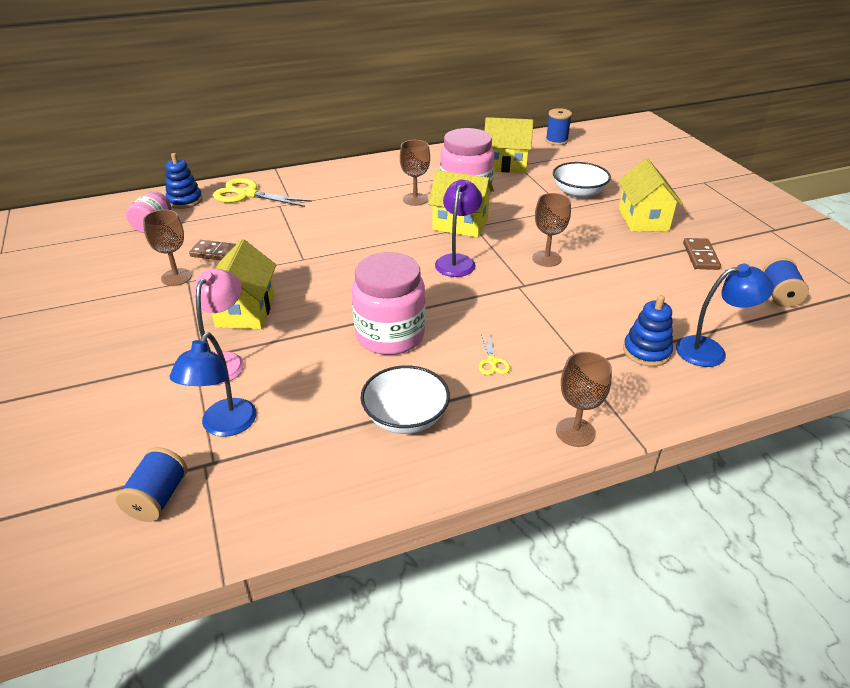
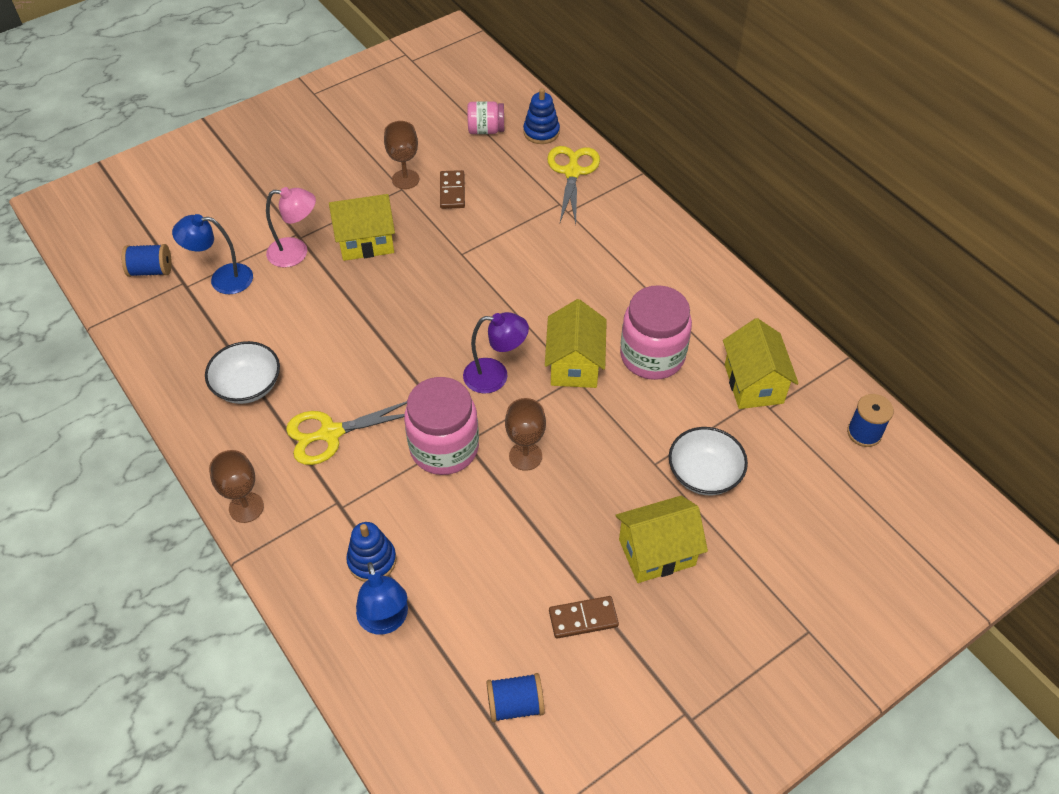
camera: 75 degrees right, 15 degrees up
pink jar [352,252,425,355] -> pink jar moved to [404,377,479,475]
brown goblet [400,140,430,206] -> none
yellow scissors [479,335,510,375] -> yellow scissors [286,401,407,465], size x2.14

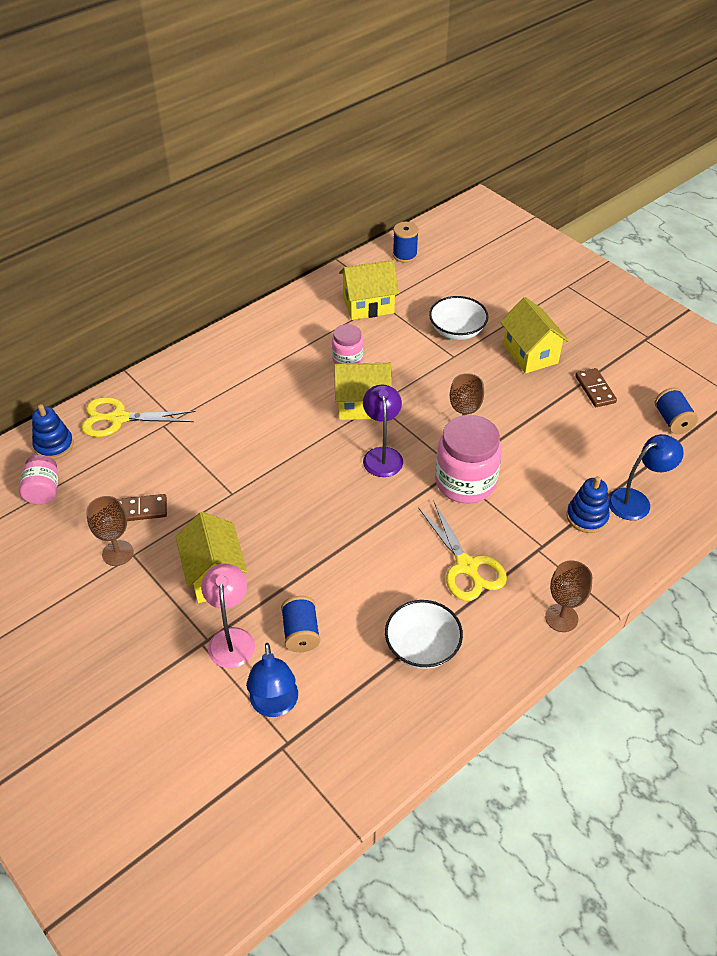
camera: 95 degrees left, 5 degrees down
blue spool [122,244,172,277] -> blue spool moved to [281,596,320,652]
pink jar [620,285,692,380] -> pink jar [332,324,363,364], size x0.56

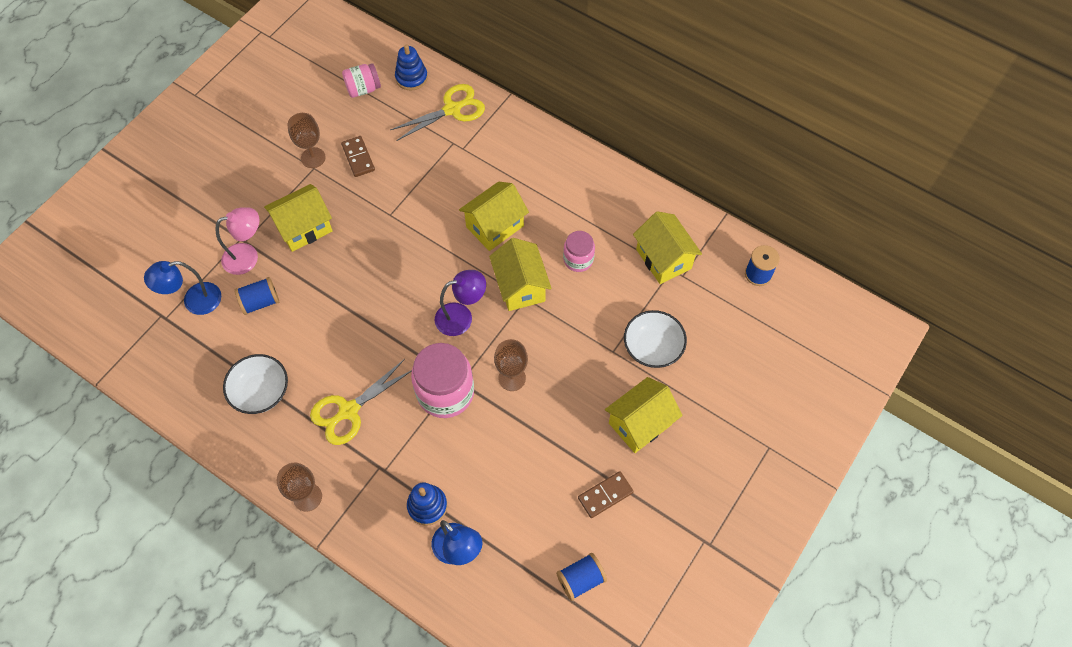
camera: 75 degrees right, 15 degrees up
yellow scissors [81,397,196,437] -> yellow scissors turned 75 degrees clockwise [390,84,485,141]
none -> yellow house [459,182,529,251]

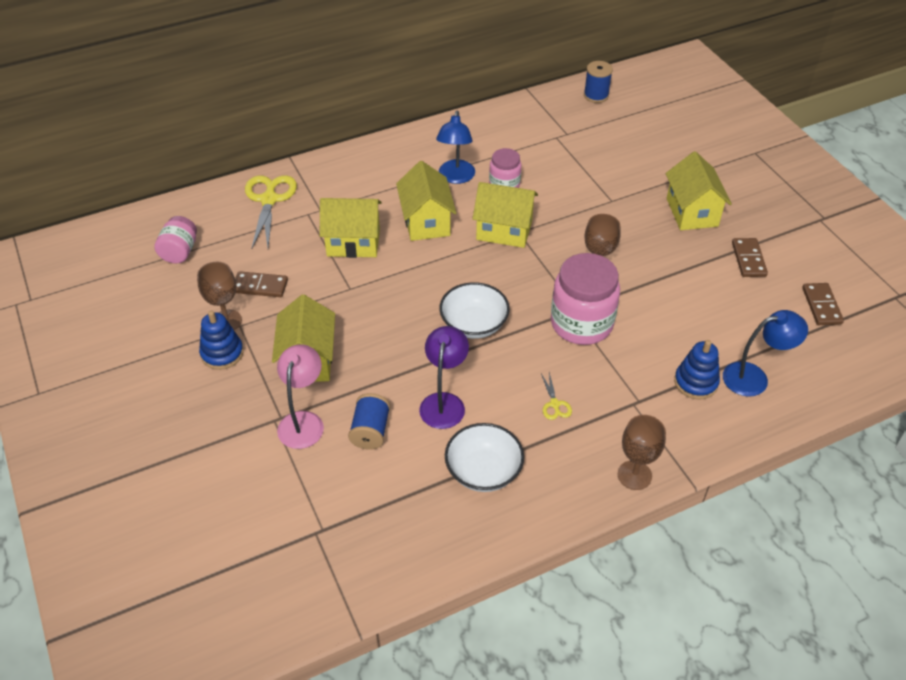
camera: 60 degrees left, 15 degrees down
blue lamp [144,261,221,315] -> blue lamp moved to [436,110,475,184]
yellow scissors [310,359,412,445] -> yellow scissors [541,372,572,420], size x0.47
blue stacking toy [395,44,428,90] -> blue stacking toy moved to [199,311,244,370]
purple lamp [435,270,486,336] -> purple lamp moved to [419,326,469,429]
blue spool [556,553,607,601] -> brown domino [802,283,844,325]
white bowl [624,310,687,368] -> white bowl moved to [439,282,510,339]
yellow house [633,211,702,284] -> yellow house moved to [320,198,382,258]

